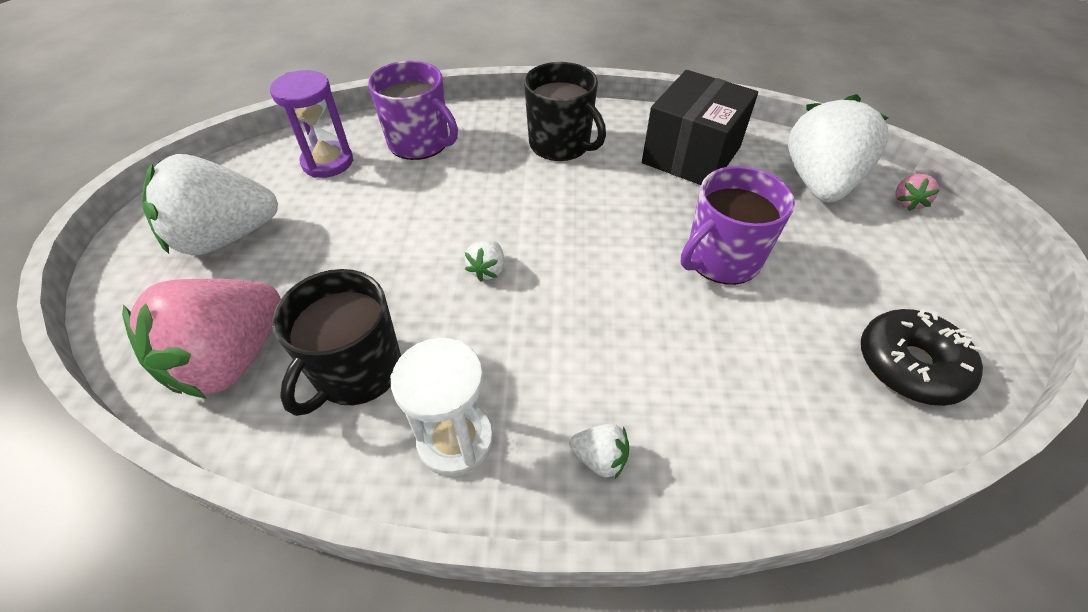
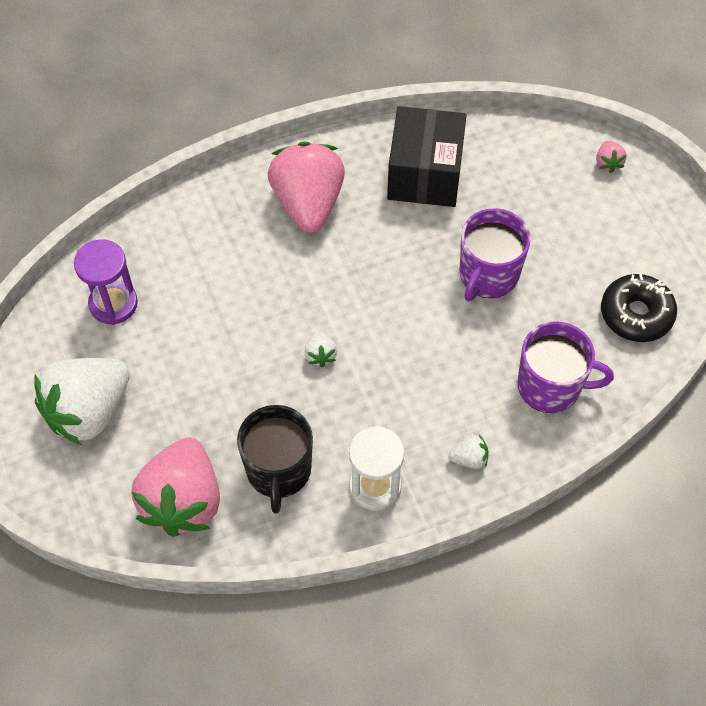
camera: 25 degrees left, 10 degrees up
purple mug [368,61,458,160] -> purple mug moved to [518,321,614,413]
black mug [524,62,606,161] -> pink strawberry [268,142,345,233]
white strawberry [788,94,889,203] -> none

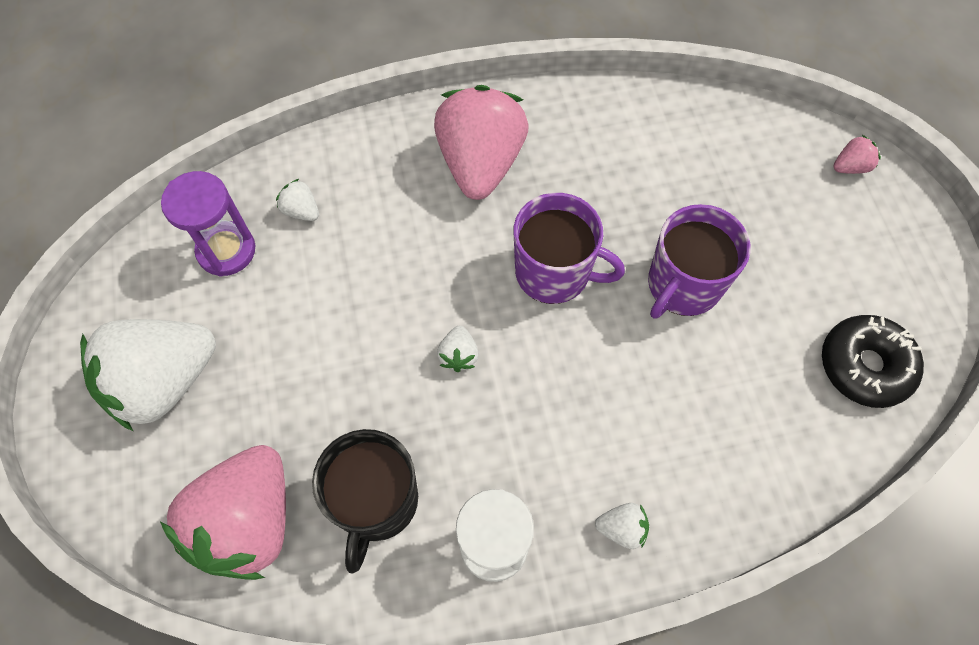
camera: 10 degrees right, 5 degrees up
black box [387,106,467,207] -> none
purple mug [518,321,614,413] -> purple mug moved to [514,193,625,304]
pink strawberry [596,141,627,173] -> pink strawberry turned 120 degrees counterclockwise [833,135,881,174]
none -> white strawberry [276,179,319,221]

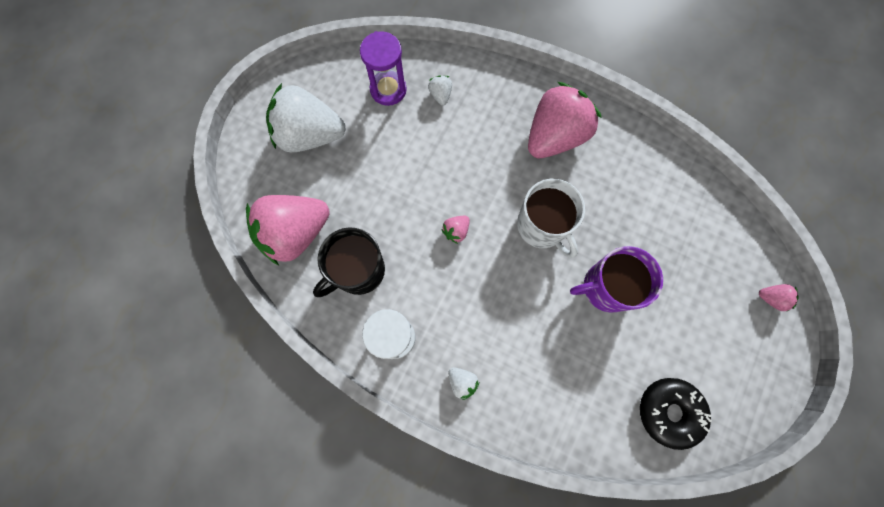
camera: 40 degrees right, 10 degrees up
white strawberry [437,326,479,372] -> pink strawberry [441,216,470,244]
purple mug [514,193,625,304] -> white mug [517,179,585,258]

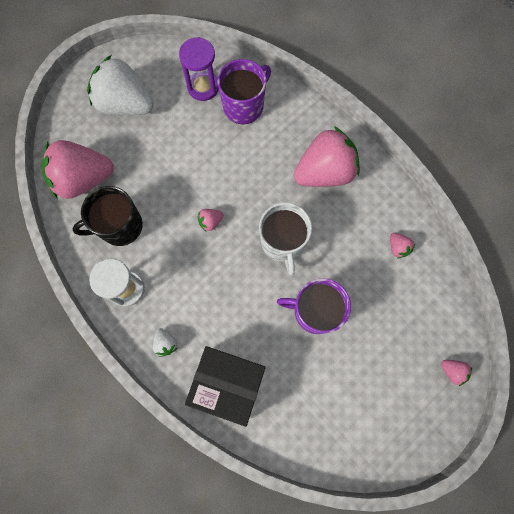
camera: 20 degrees right, 0 degrees up
white strawberry [428,75,452,105] -> purple mug [217,59,271,124]
black donut [640,378,712,450] -> none
none -> black box [185,346,266,427]
none -> pink strawberry [390,233,415,259]

